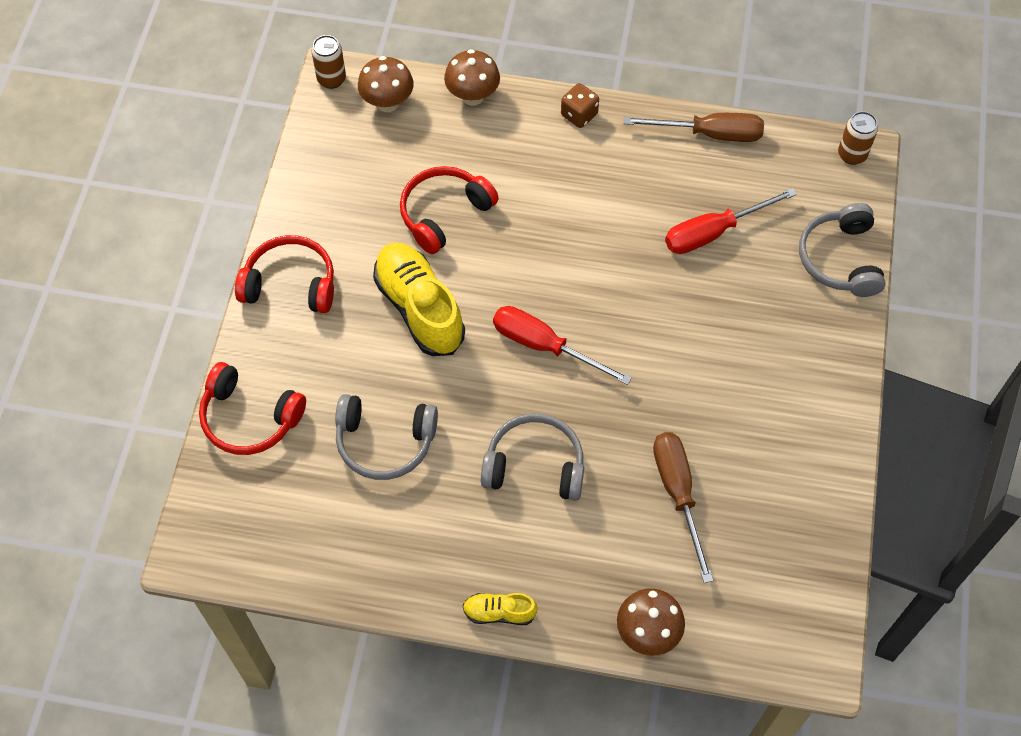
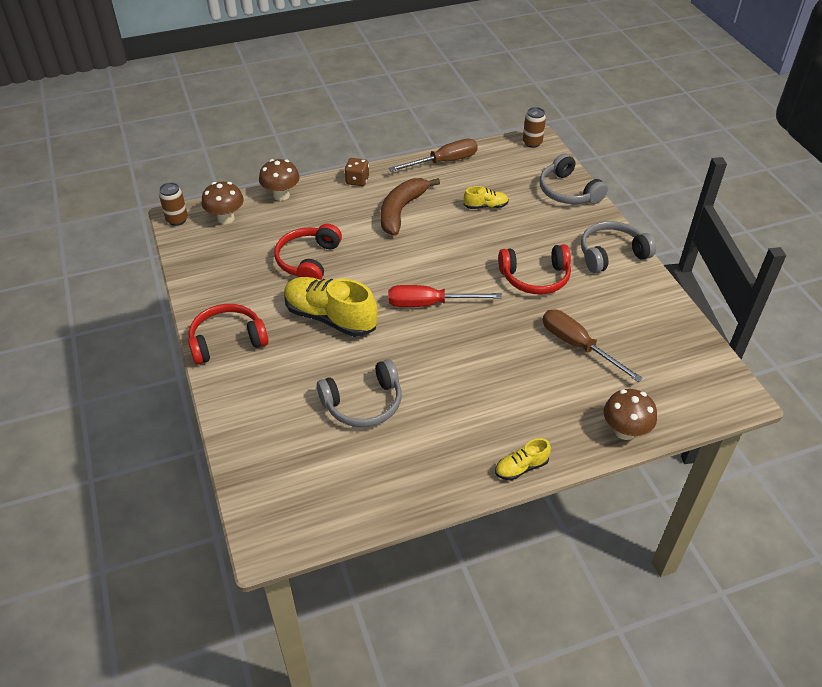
camera: 30 degrees left, 15 degrees down
red headphones [199,362,306,455] -> red headphones moved to [498,244,571,294]
grey headphones [481,414,584,501] -> grey headphones moved to [581,221,656,273]
red screwdriver [665,188,797,254] -> yellow shoe [464,186,509,209]
none -> brown banana [380,178,440,236]

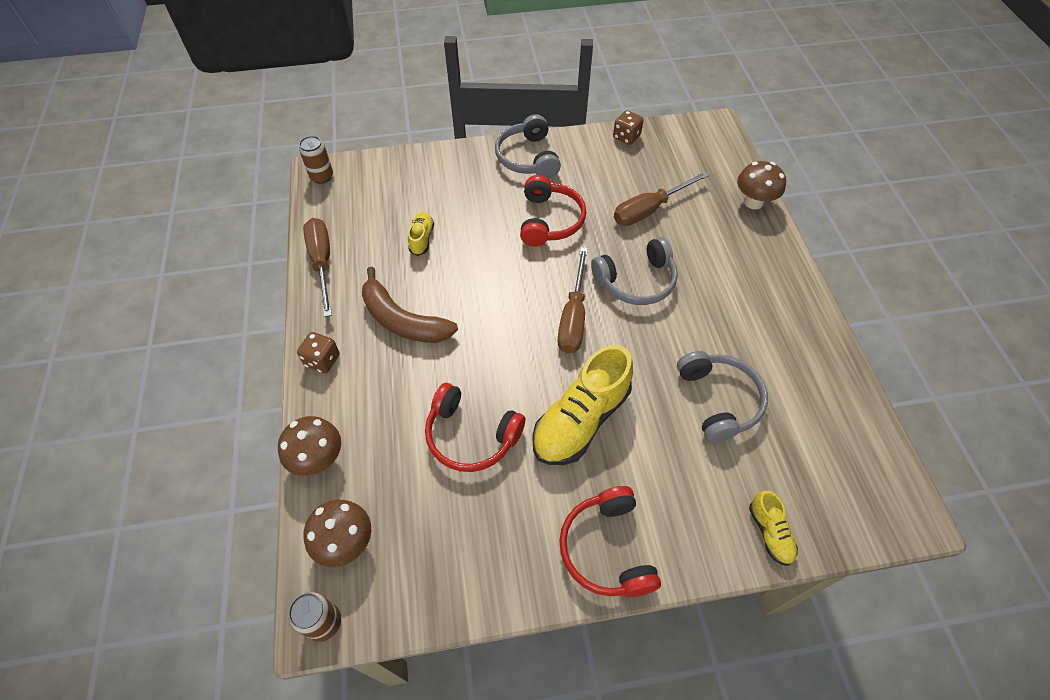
camera: 80 degrees left, 10 degrees up
red screwdriver [388,285,502,307] -> brown screwdriver [558,247,588,354]
yellow shoe [495,438,551,481] -> yellow shoe moved to [749,491,798,566]
grey headphones [540,153,608,204] -> grey headphones moved to [591,237,678,305]
none -> brown dice [613,110,644,145]

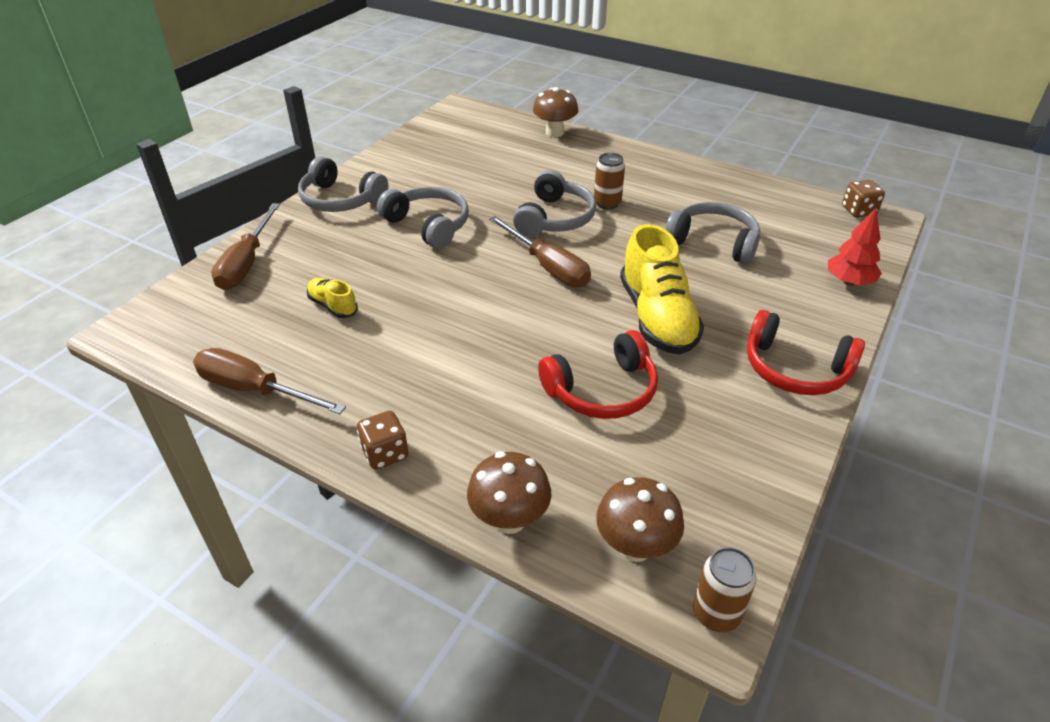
camera: 50 degrees left, 15 degrees down
brown can [299,136,333,184] -> brown can moved to [594,153,625,210]
brown banana [362,267,458,343] -> none
red headphones [520,175,586,247] -> grey headphones [377,187,469,249]
brown dice [613,110,644,145] -> brown dice moved to [842,180,885,218]
brown screwdriver [614,172,709,226] -> brown screwdriver moved to [211,203,280,290]
yellow shoe [749,491,798,566] -> red tree [828,208,882,286]

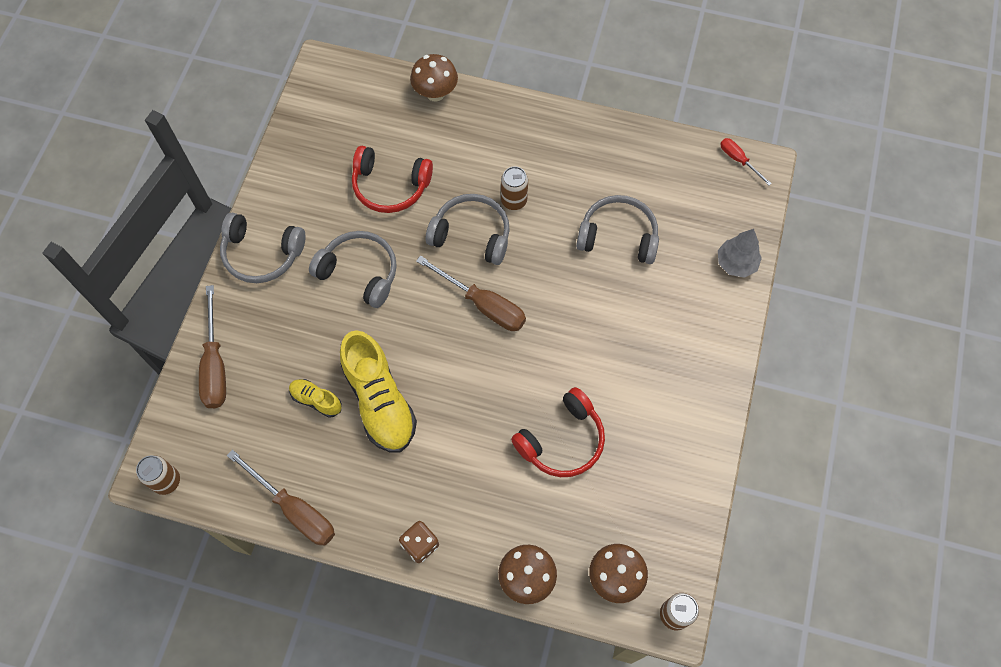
camera: 15 degrees left, 25 degrees up
brown screwdriver [193,348,346,414] -> brown screwdriver turned 150 degrees counterclockwise [227,450,335,545]
grey headphones [513,170,596,237] -> grey headphones turned 75 degrees counterclockwise [426,194,510,265]
yellow shoe [620,224,704,355] -> yellow shoe moved to [340,330,417,453]
red headphones [747,310,865,395] -> red headphones moved to [352,146,433,213]
red tree [828,208,882,286] -> grey tree [718,229,762,278]
brown dice [842,180,885,218] -> red screwdriver [720,138,772,185]
none -> brown can [136,455,180,495]

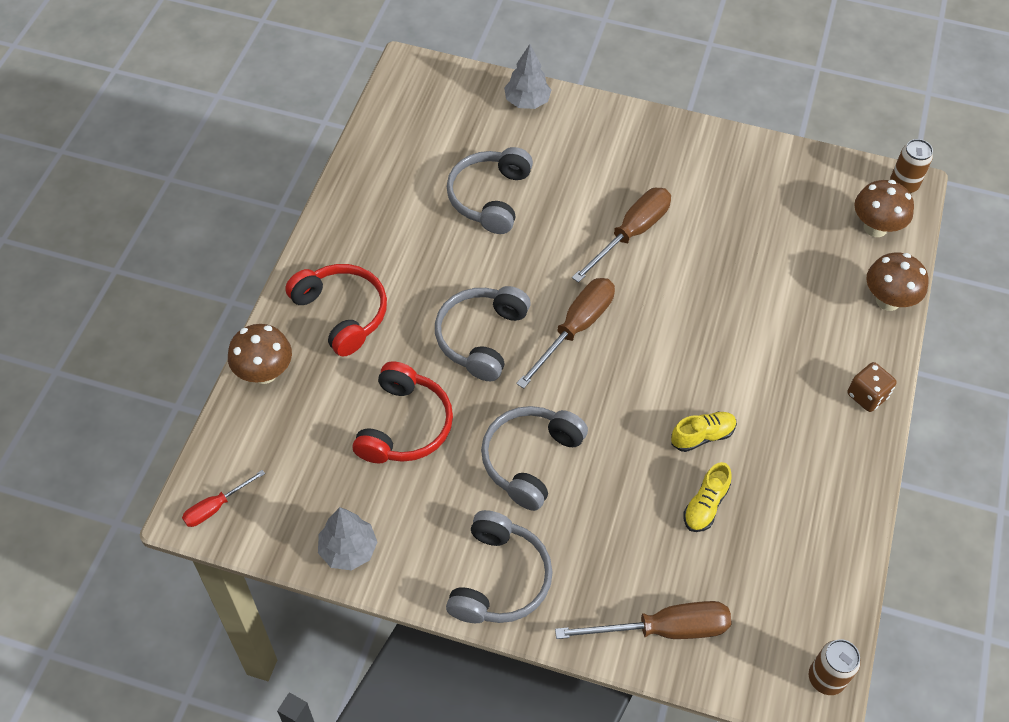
camera: 90 degrees left, 10 degrees down
brown screwdriver [227,450,335,545] -> brown screwdriver moved to [572,188,671,283]
yellow shoe [340,330,417,453] -> yellow shoe [671,412,737,452], size x0.48
brown can [501,166,528,210] -> none
red headphones [511,387,605,477] -> red headphones moved to [285,264,387,357]
red screwdriver [720,138,772,185] -> red screwdriver moved to [182,470,265,527]
none -> grey tree [318,507,377,571]

